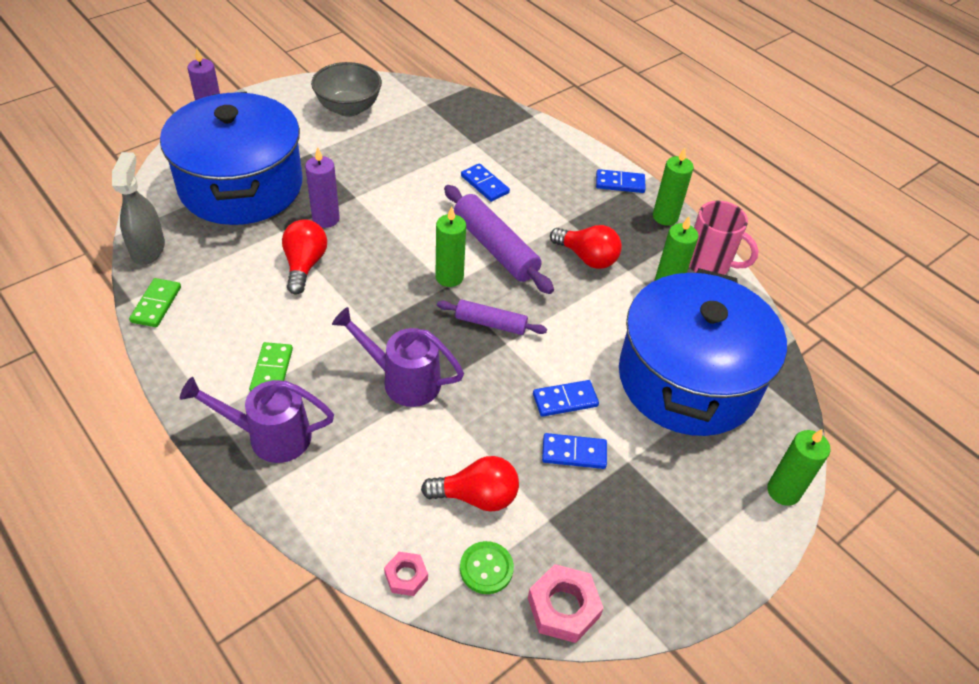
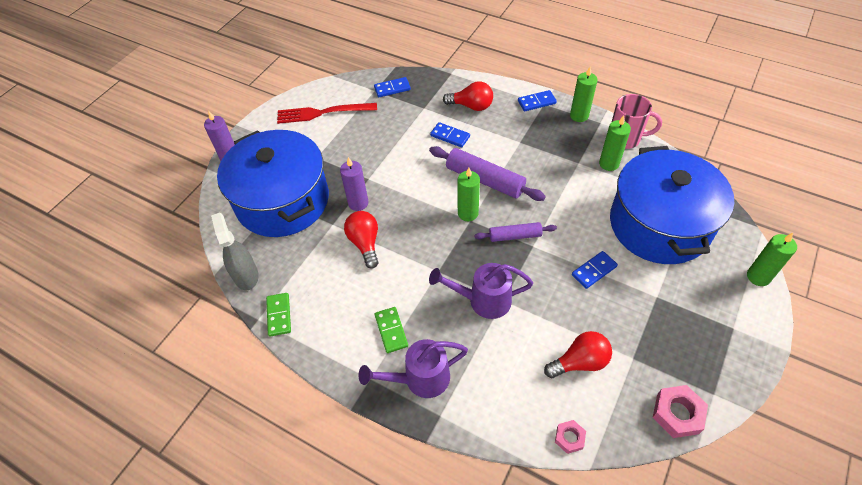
camera: 15 degrees left, 5 degrees up
grey bowl [311,62,382,117] -> red fork [277,103,377,124]
green button [460,541,514,594] -> none
blue domino [542,433,607,469] -> blue domino moved to [374,77,411,97]
red light bulb [550,225,622,269] -> red light bulb moved to [443,81,493,111]

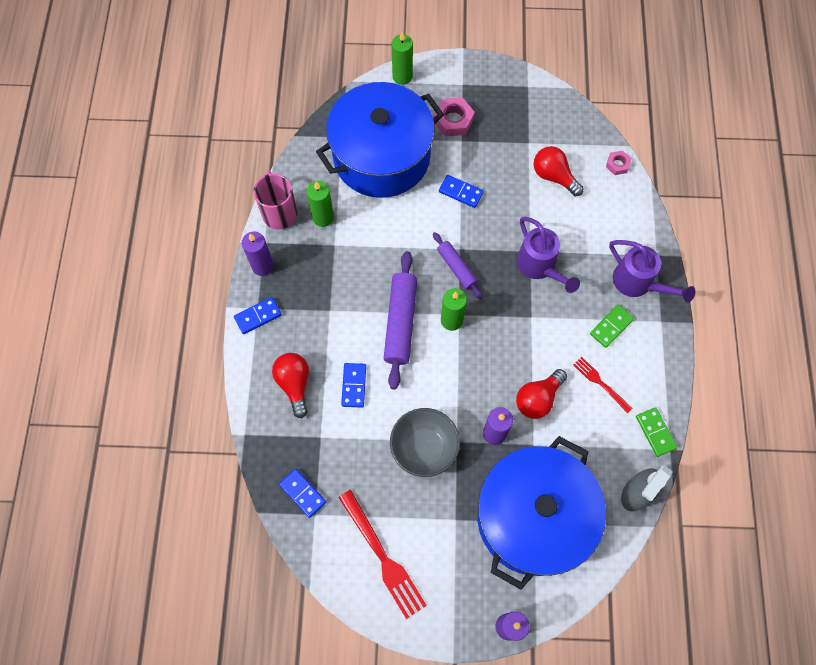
camera: 120 degrees left, 15 degrees up
green domino [266,293,291,337] -> green domino turned 75 degrees counterclockwise [636,407,677,457]
blue domino [518,90,557,111] -> blue domino turned 75 degrees counterclockwise [234,297,282,334]
green candle [570,67,598,122] -> purple candle [242,232,274,276]
pink nut [653,385,708,438] -> pink nut moved to [434,98,475,136]
none -> grey bowl [390,408,460,477]
none -> red fork [573,357,633,414]

